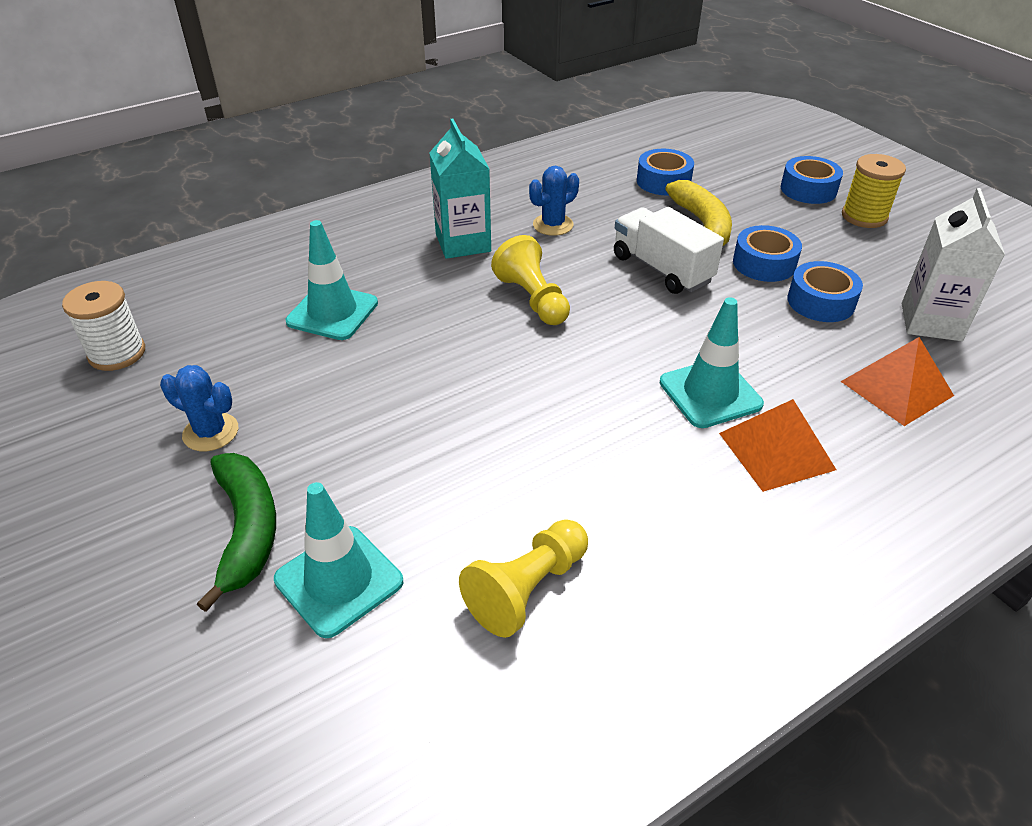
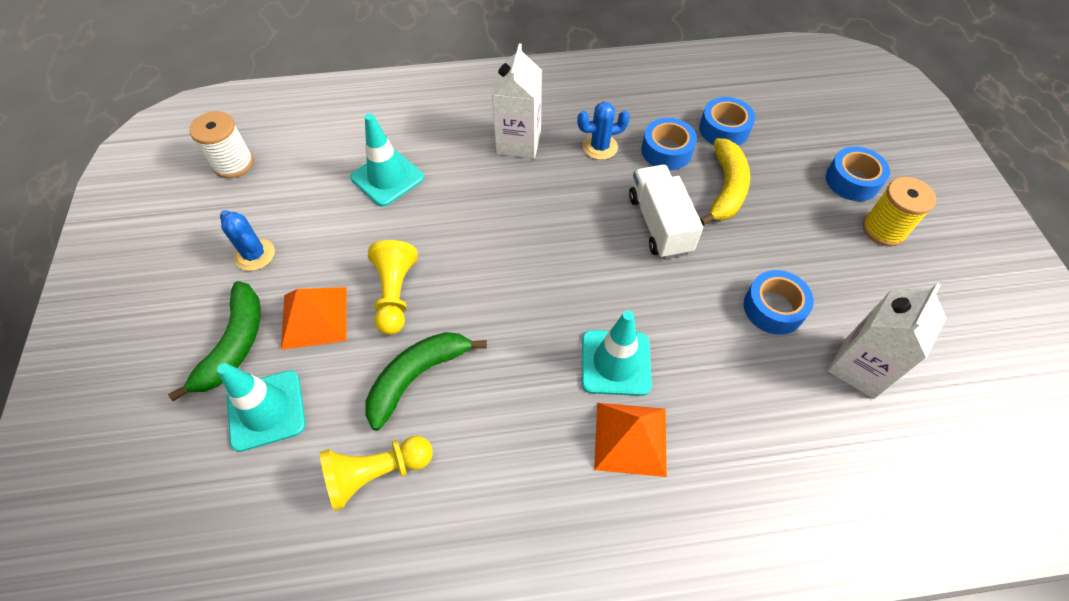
camera: 25 degrees right, 15 degrees up
turquoise carton [429,118,491,259] -> white carton [492,44,542,158]
yellow pawn [491,235,570,325] -> yellow pawn moved to [368,240,418,335]
blue tape [733,225,802,282] -> blue tape moved to [642,118,697,170]
orange pyramid [840,337,954,426] -> orange pyramid moved to [281,287,347,350]
none -> green banana [365,332,487,431]

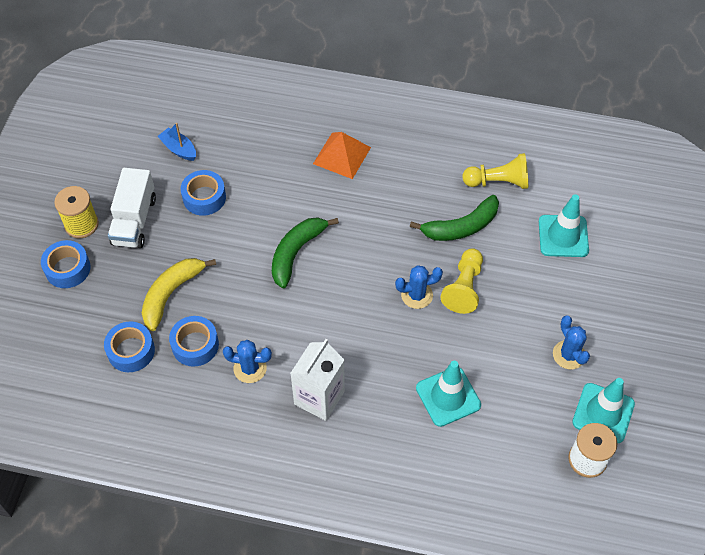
camera: 160 degrees left, 0 degrees up
green banana [168,281,261,401] -> green banana moved to [272,217,339,288]
orange pyramid [281,287,347,350] -> none
turquoise traffic cone [582,311,652,396] -> turquoise traffic cone moved to [572,378,635,443]
white truck [629,165,703,259] -> white truck moved to [108,168,156,248]
white carton [828,283,946,399] -> blue boat [158,123,196,161]
none -> blue cactus [395,265,443,309]

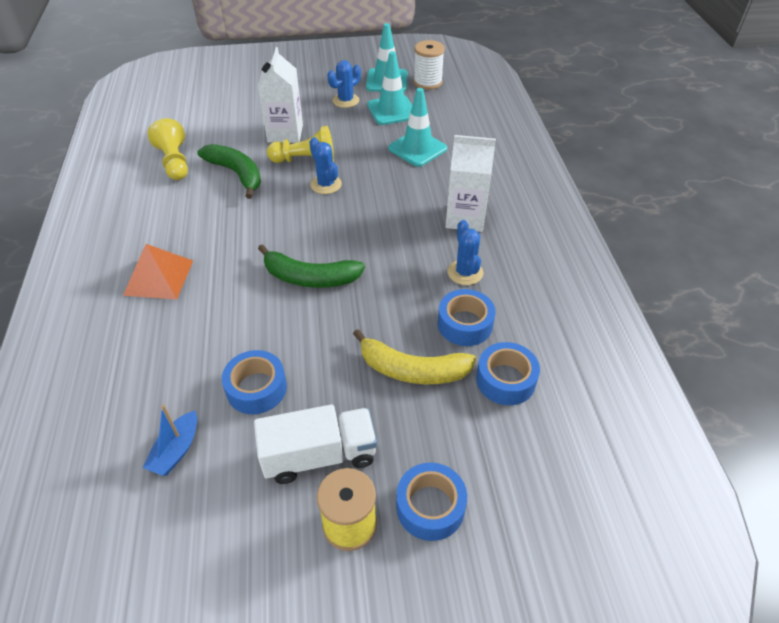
camera: 110 degrees left, 10 degrees down
turquoise traffic cone [539,194,589,257] -> turquoise traffic cone moved to [367,51,413,125]
none -> white carton [258,47,303,143]

